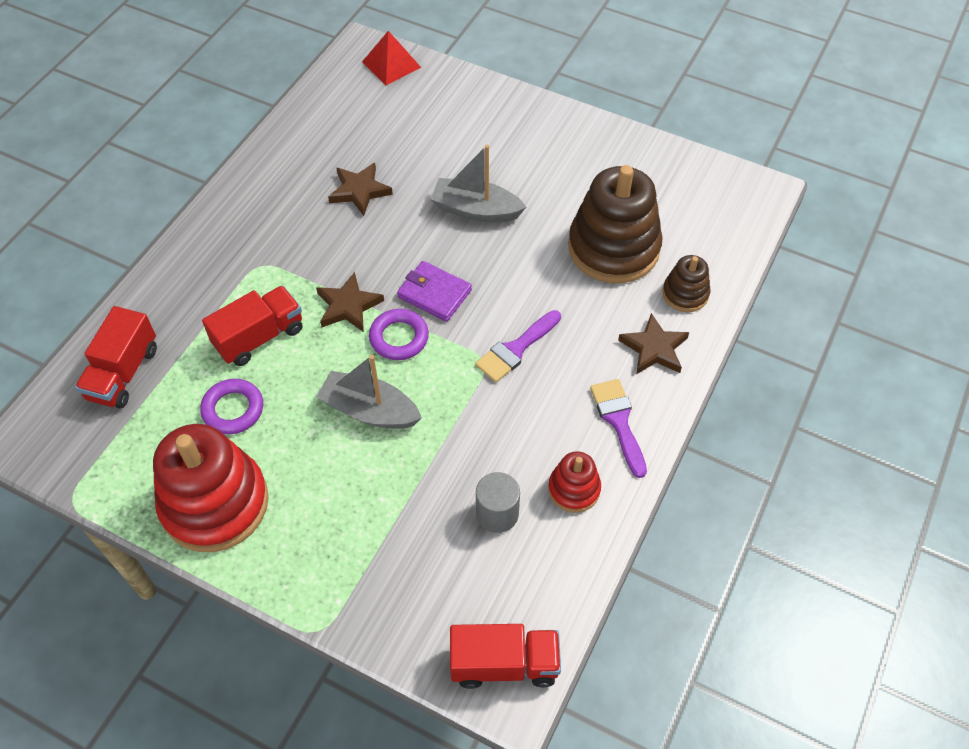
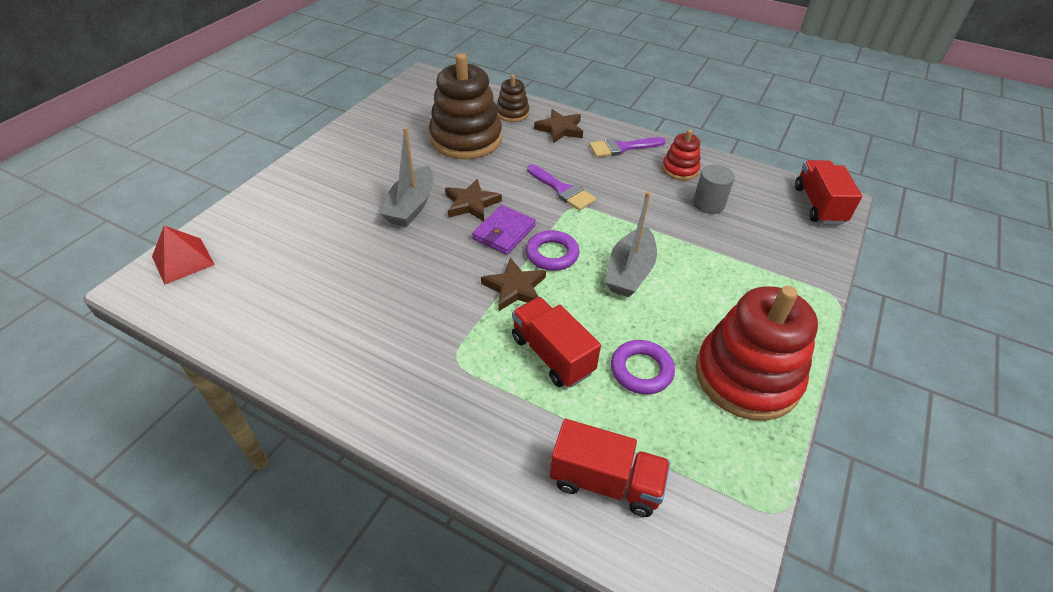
camera: 90 degrees left, 10 degrees down
brown star [328,163,393,216] -> brown star moved to [445,179,502,221]

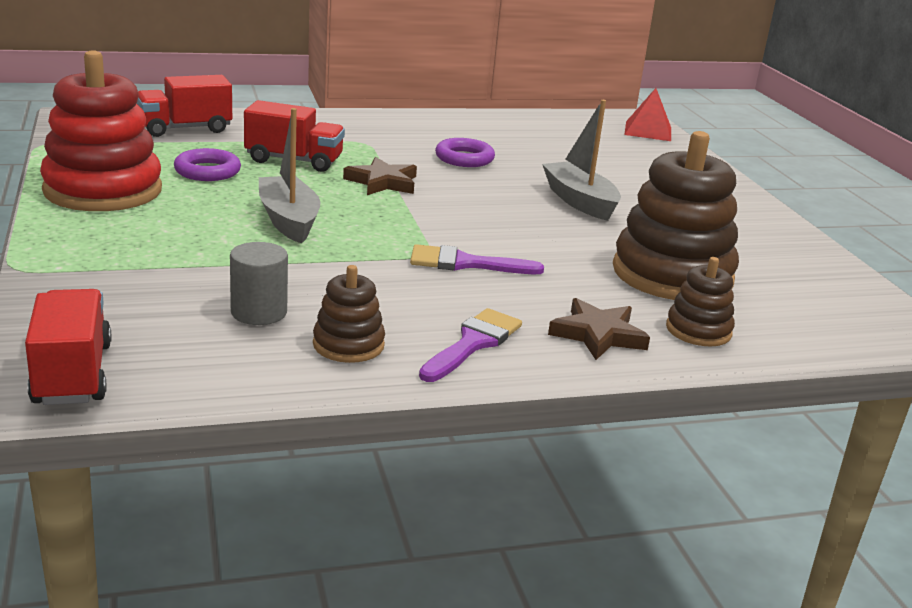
camera: 135 degrees right, 20 degrees down
brown star [445,179,502,221] -> none
purple wallet [472,205,536,255] -> none
purple ring [526,230,579,271] -> purple ring moved to [435,138,495,167]
red stacking toy [662,129,701,180] -> brown stacking toy [313,265,385,363]
red truck [795,160,862,224] -> red truck turned 150 degrees counterclockwise [25,289,111,405]

